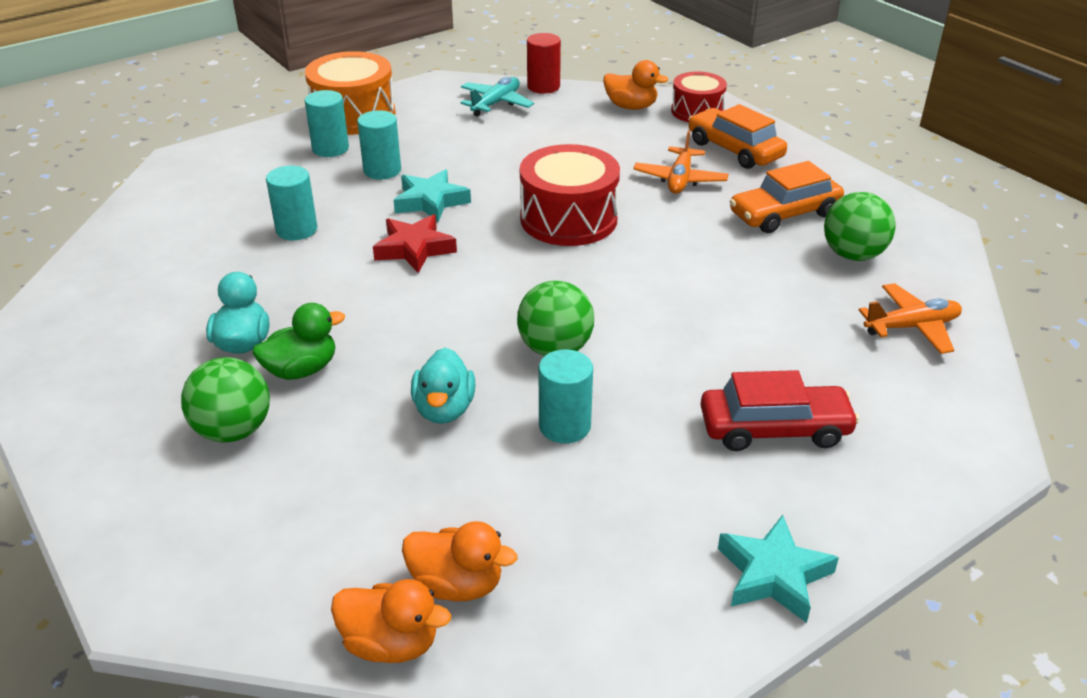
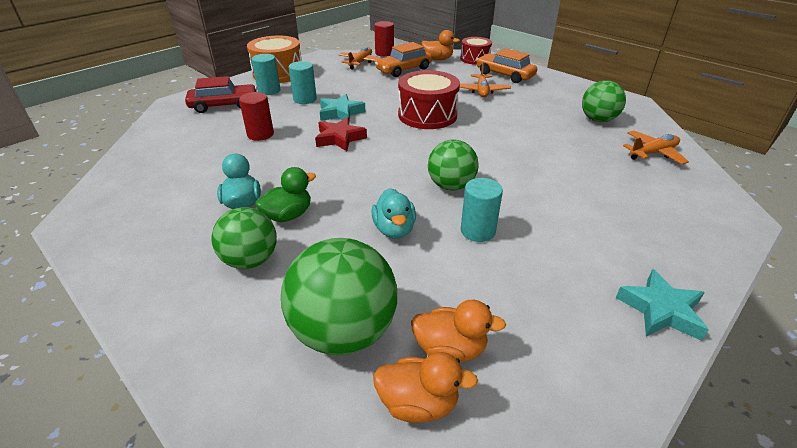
camera: 10 degrees left, 0 degrees up
turquoise cylinder [266,166,317,240] -> red cylinder [239,92,274,141]
turquoise plane [460,77,534,117] -> orange plane [339,47,381,70]
red car [700,370,860,451] -> red car moved to [185,76,257,113]
orange car [729,161,844,233] -> orange car moved to [375,42,432,77]
none -> green ball [281,238,397,355]

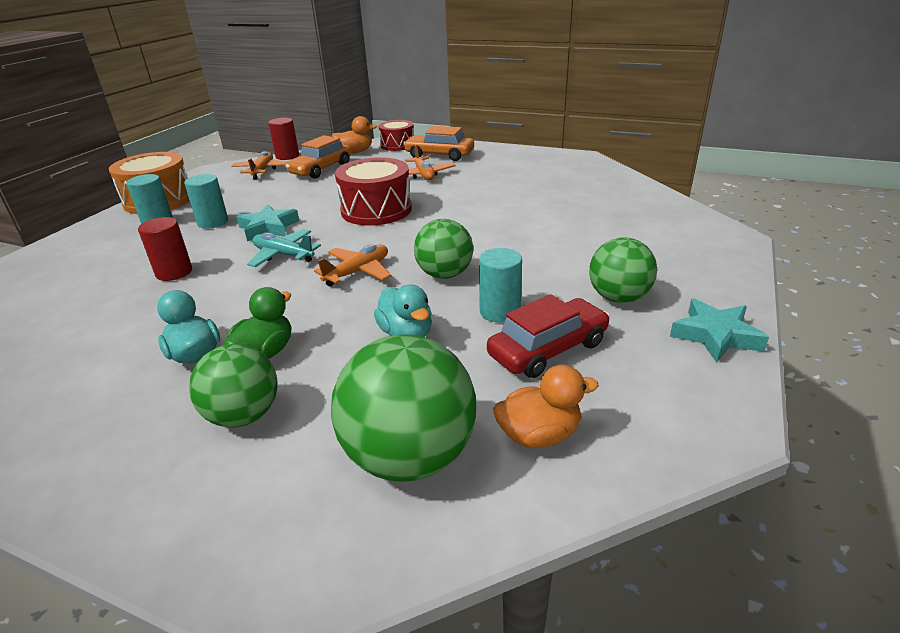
camera: 20 degrees left, 5 degrees down
red car [185,76,257,113] -> red car moved to [487,294,610,378]
red star [315,117,367,151] -> turquoise plane [247,229,321,267]
orange duck [373,352,478,423] -> none
green ball [582,80,626,122] -> green ball moved to [589,237,657,303]
orange plane [623,131,689,165] -> orange plane moved to [314,245,391,287]

